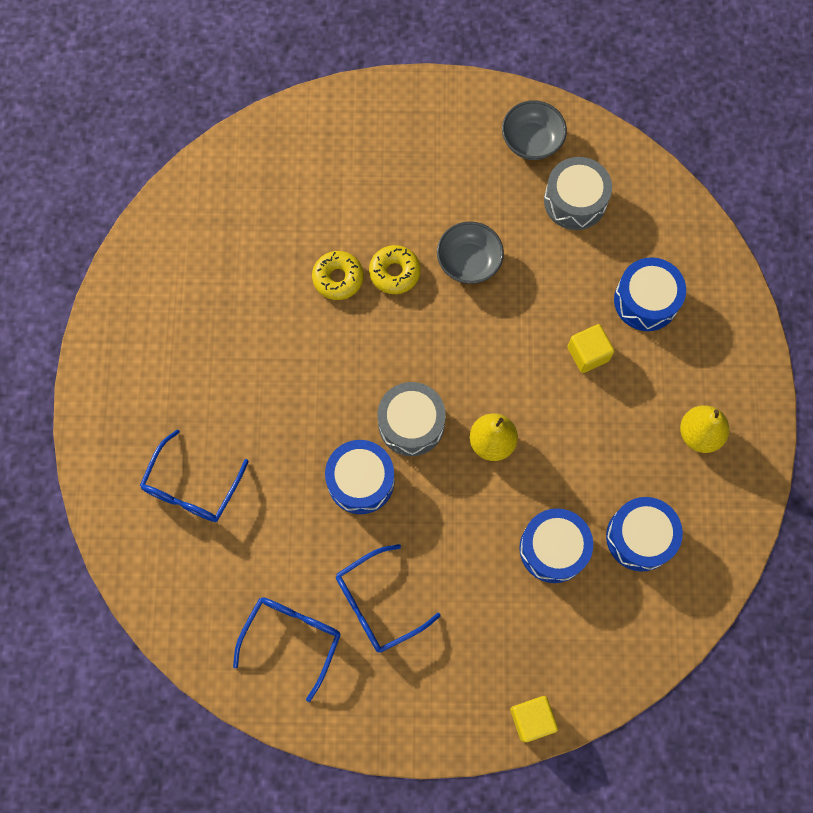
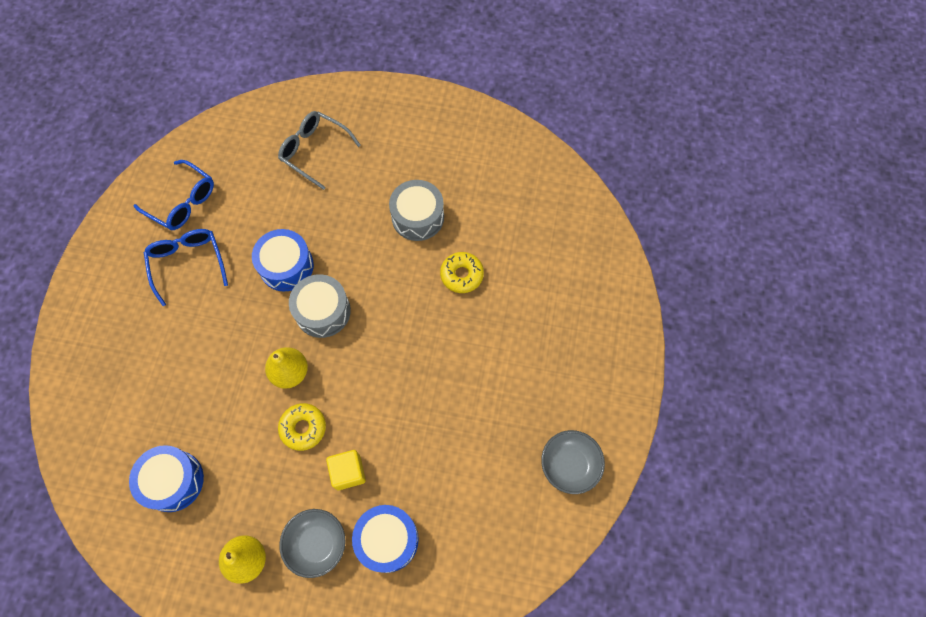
camera: 100 degrees right, 5 degrees down
blue glasses [140,429,249,522] -> grey glasses [278,111,361,190]
yellow donut [369,245,420,294] -> yellow donut moved to [278,403,326,451]
grey bowl [437,221,504,284] -> grey bowl moved to [279,509,345,578]
yellow cube [510,696,558,742] -> none
blue drum [519,508,593,583] -> none
grey drum [544,157,612,230] -> grey drum moved to [389,180,444,241]

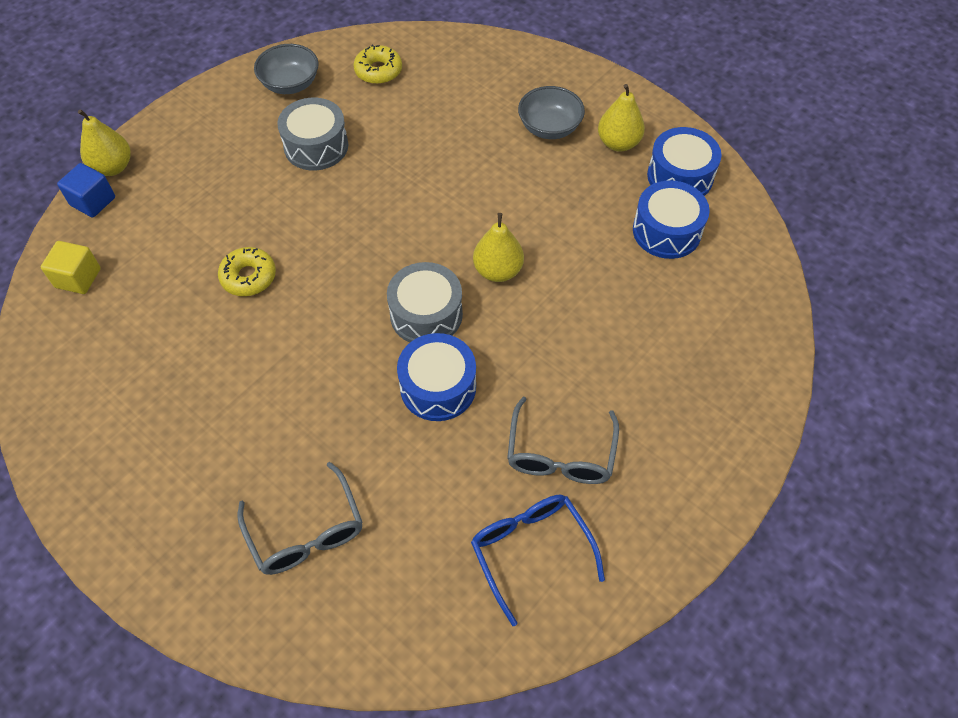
camera: 150 degrees left, 10 degrees down
blue glasses [144,229,228,306] -> grey glasses [507,397,619,484]
yellow donut [278,403,326,451] -> yellow donut moved to [353,45,402,84]
yellow cube [326,450,366,490] -> yellow cube moved to [41,241,101,294]
blue drum [352,505,419,573] -> blue drum moved to [647,127,722,196]
grey drum [389,180,444,241] -> grey drum moved to [277,98,348,171]
none -> blue cube [57,163,115,218]
none -> yellow pear [78,109,131,176]

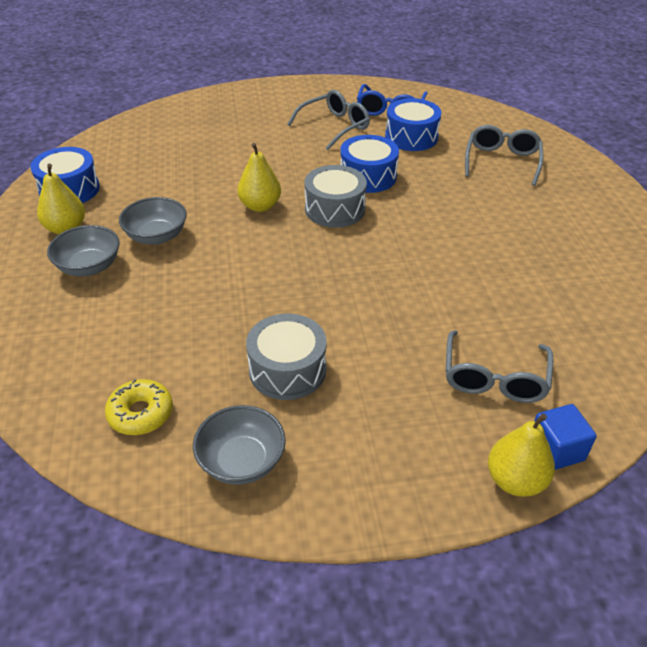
camera: 140 degrees left, 15 degrees down
yellow cube [41,241,101,294] -> none
yellow donut [218,247,276,296] -> none
blue drum [633,180,710,259] -> blue drum moved to [385,98,441,151]
none -> grey bowl [119,197,187,245]
none -> grey glasses [446,330,553,403]

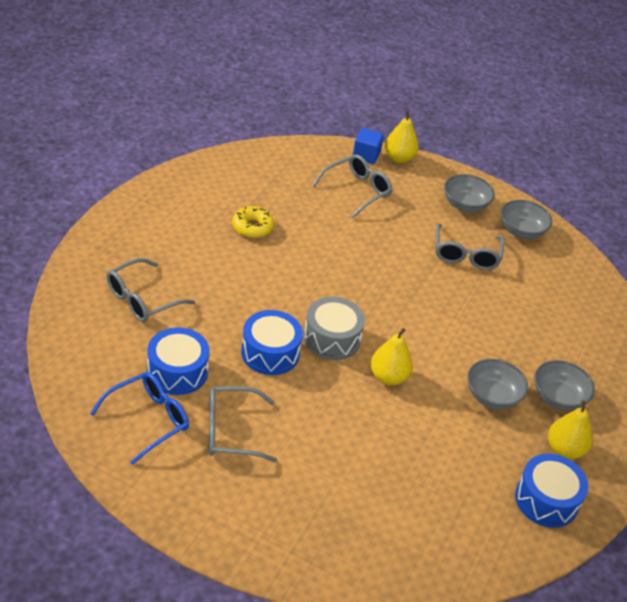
camera: 150 degrees left, 0 degrees up
yellow donut [105,379,173,435] -> yellow donut moved to [232,206,274,238]
grey drum [246,313,327,400] -> grey glasses [435,223,504,270]
none -> grey bowl [444,174,495,212]

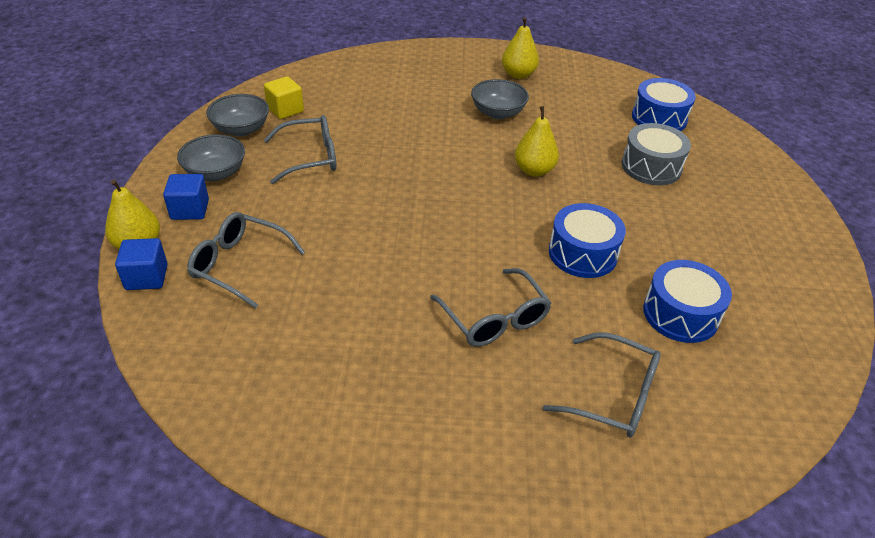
camera: 110 degrees left, 0 degrees up
blue glasses [90,372,189,465] -> none
grey glasses [209,386,277,462] -> grey glasses moved to [430,268,551,347]
yellow donut [232,206,274,238] -> none
grey drum [304,297,365,360] -> grey drum moved to [622,123,691,185]
blue drum [515,453,588,528] -> blue drum moved to [632,78,696,131]
grey bowl [534,360,595,411] -> none
none -> blue cube [163,174,209,220]
none -> yellow cube [264,76,304,119]

